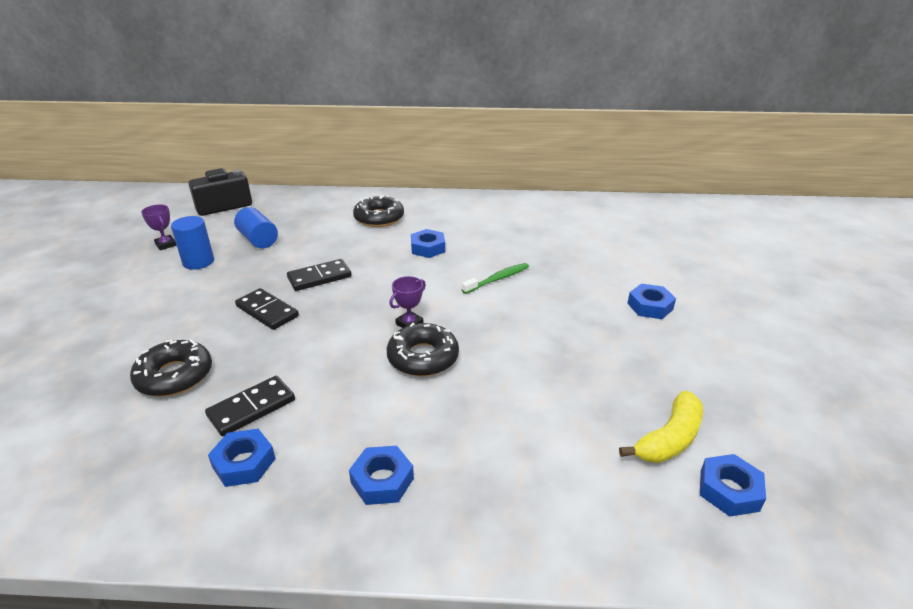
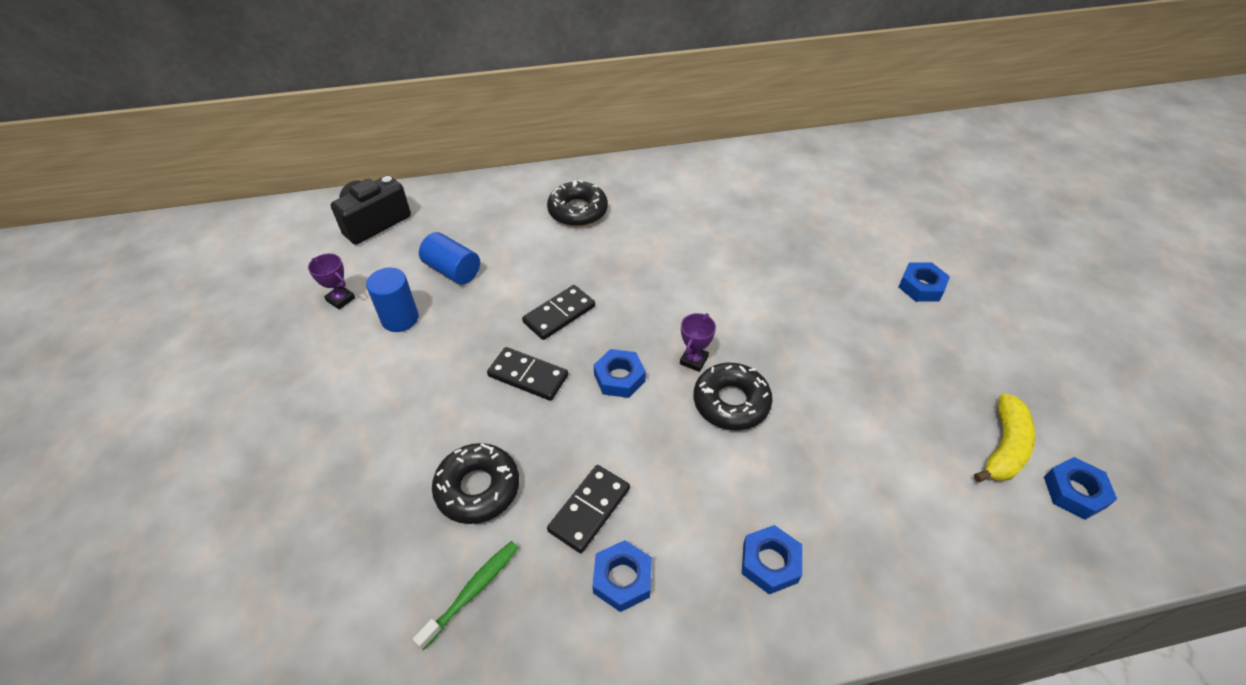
camera: 15 degrees left, 15 degrees up
blue nut [411,229,445,258] -> blue nut moved to [594,349,646,398]
green toothbrush [462,263,529,294] -> green toothbrush moved to [413,541,519,650]

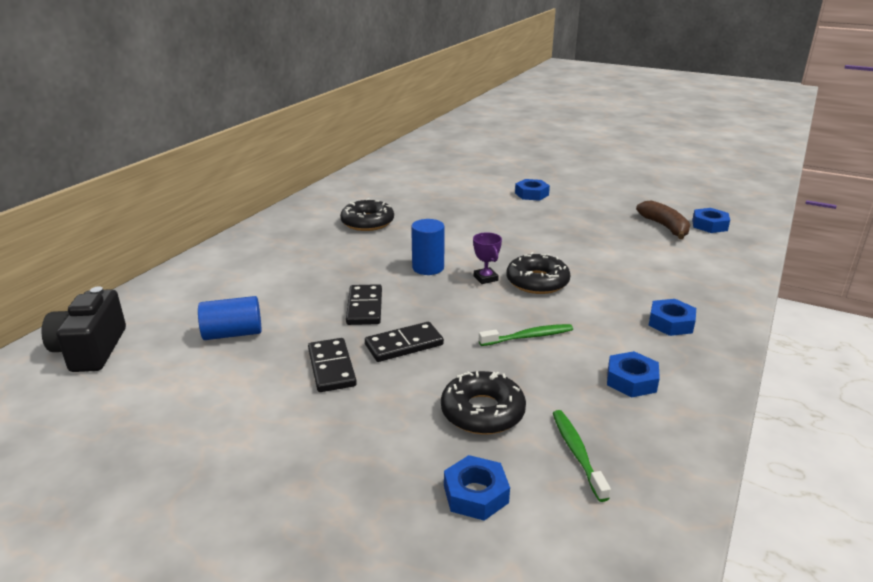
camera: 50 degrees left, 20 degrees down
purple trophy [308,253,355,310] -> none
blue cylinder [366,268,419,332] -> blue cylinder moved to [411,219,445,275]
black donut [547,180,608,226] -> black donut moved to [340,198,394,231]
black domino [547,465,630,553] -> black domino moved to [308,338,357,392]
blue nut [594,349,646,398] -> blue nut moved to [444,455,510,521]
yellow banana [974,393,1035,482] -> brown banana [636,201,690,239]
none -> green toothbrush [479,324,573,346]

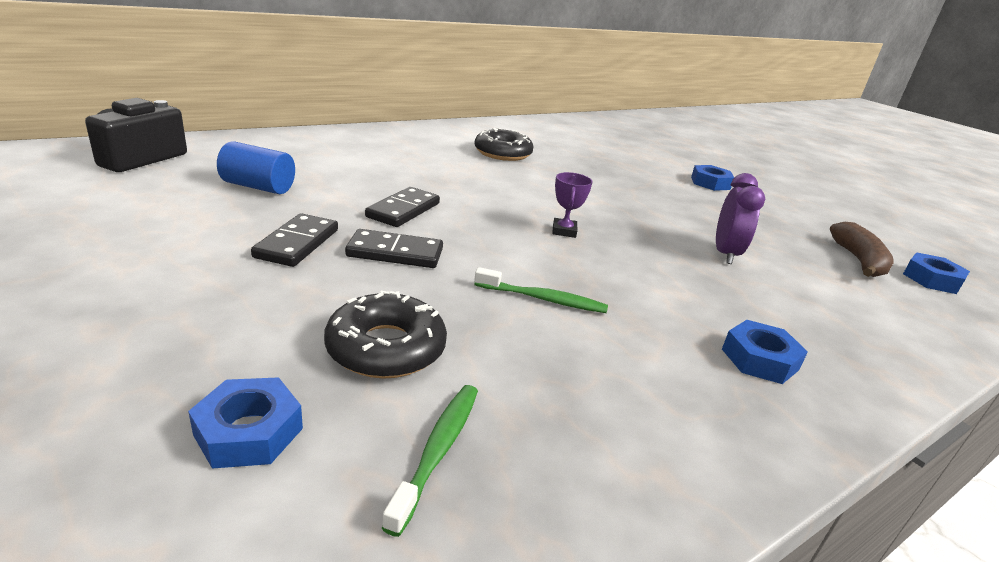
camera: 25 degrees right, 0 degrees up
blue cylinder [411,219,445,275] -> none
black donut [507,252,570,294] -> none
blue nut [607,351,660,397] -> none
none -> purple clock [716,173,765,264]

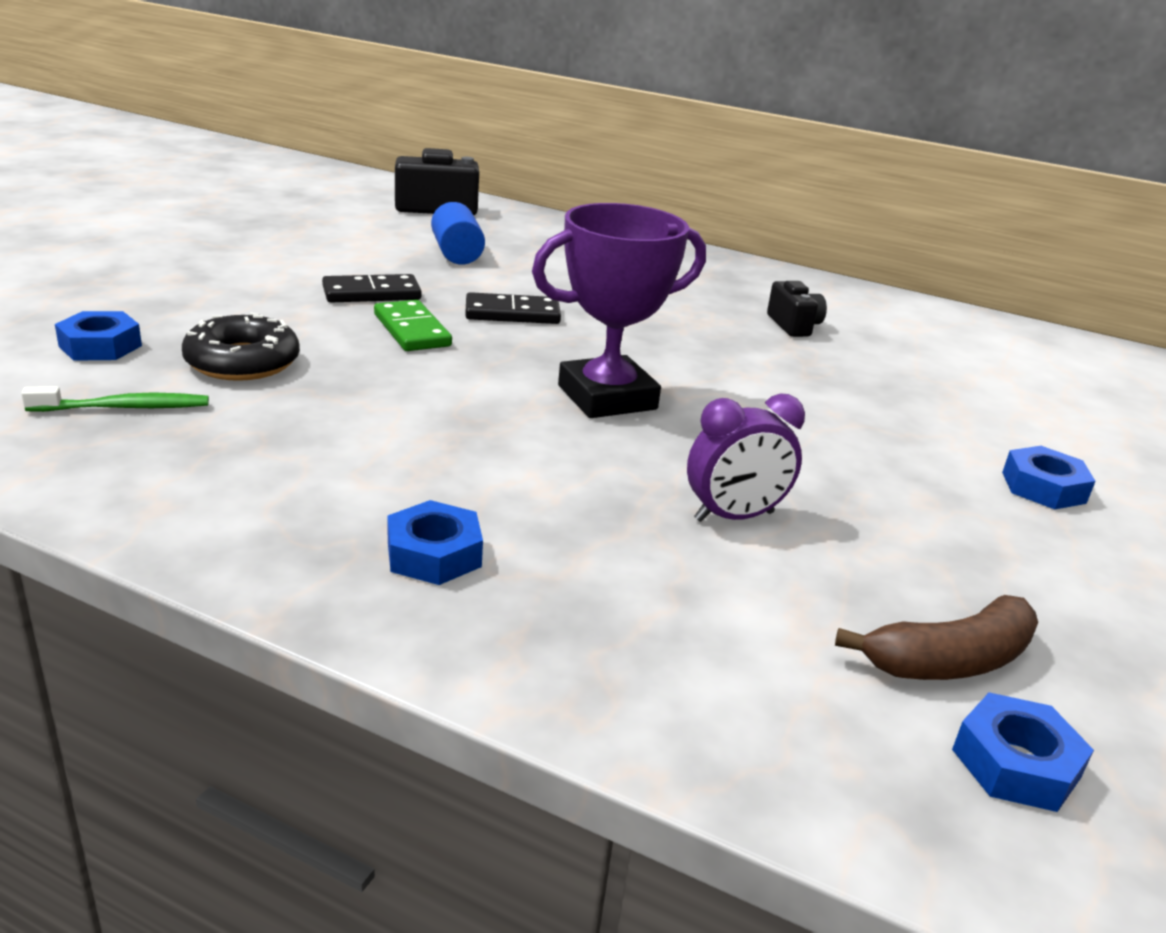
camera: 60 degrees right, 0 degrees up
black domino [345,229,443,268] -> green domino [374,300,452,351]
black donut [474,128,534,161] -> black camera [767,281,827,337]
green toothbrush [474,267,608,313] -> none
purple trophy [552,172,593,238] -> purple trophy [532,203,706,418], size x2.30

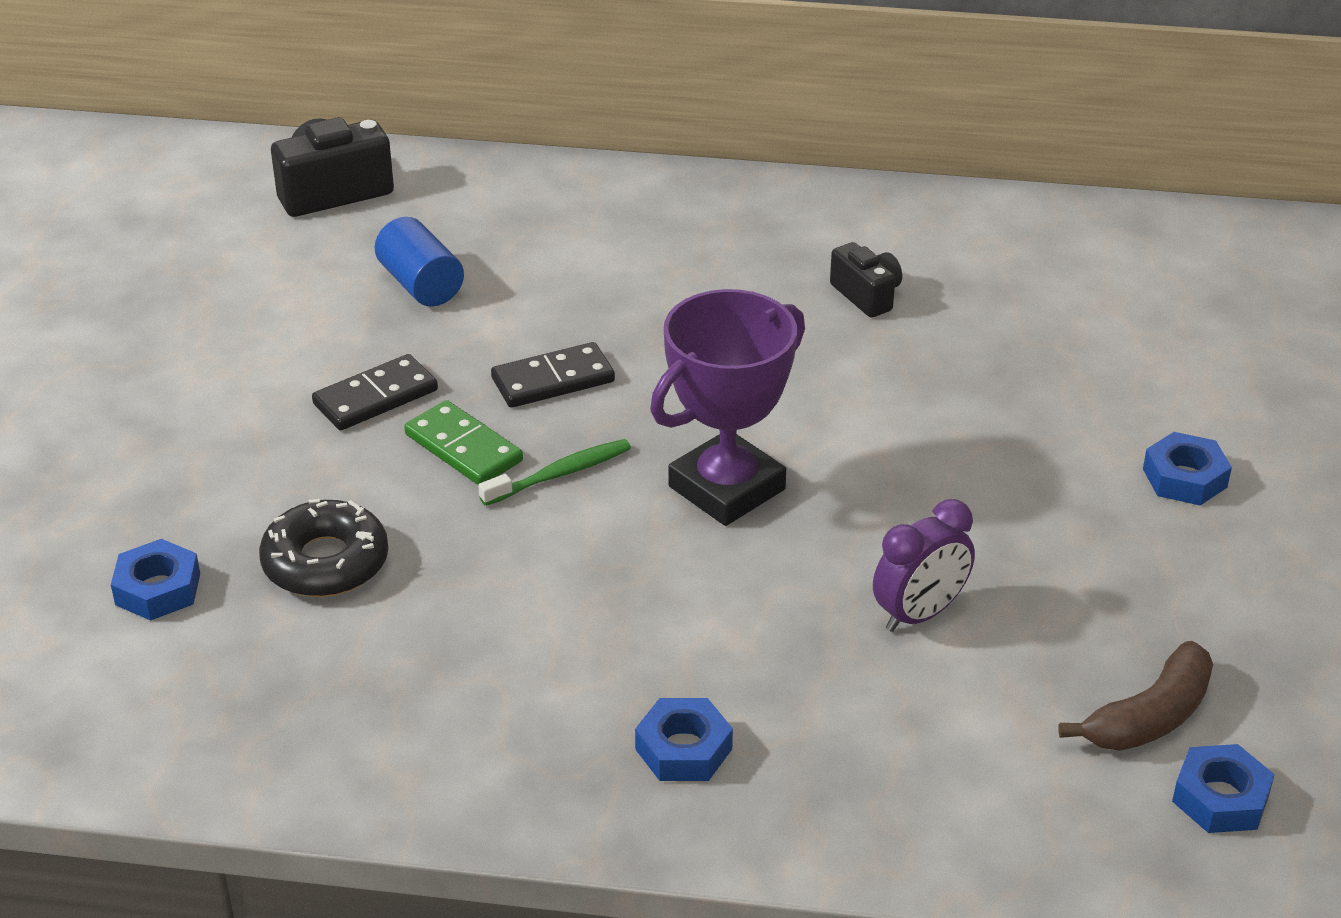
camera: 15 degrees left, 10 degrees up
green toothbrush [21,386,209,412] -> green toothbrush moved to [478,439,631,506]

